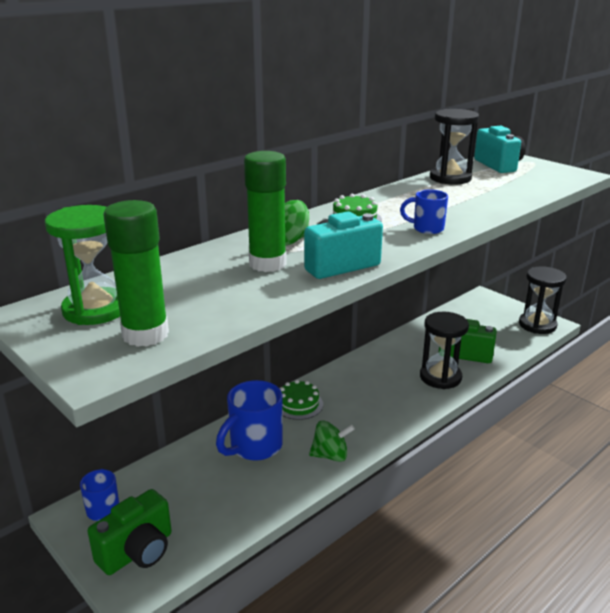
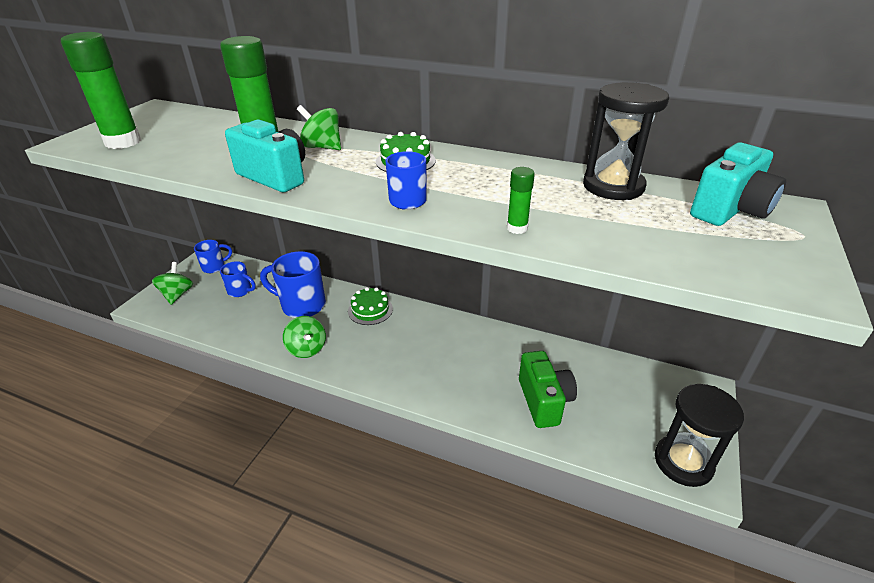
camera: 65 degrees right, 10 degrees up
green hourglass [45,205,120,325] -> none
green camera [87,489,172,575] -> green spinning top [152,262,193,305]
black hourglass [420,312,469,389] -> none
none -> blue mug [220,261,256,297]
none -> green glue stick [507,167,535,234]

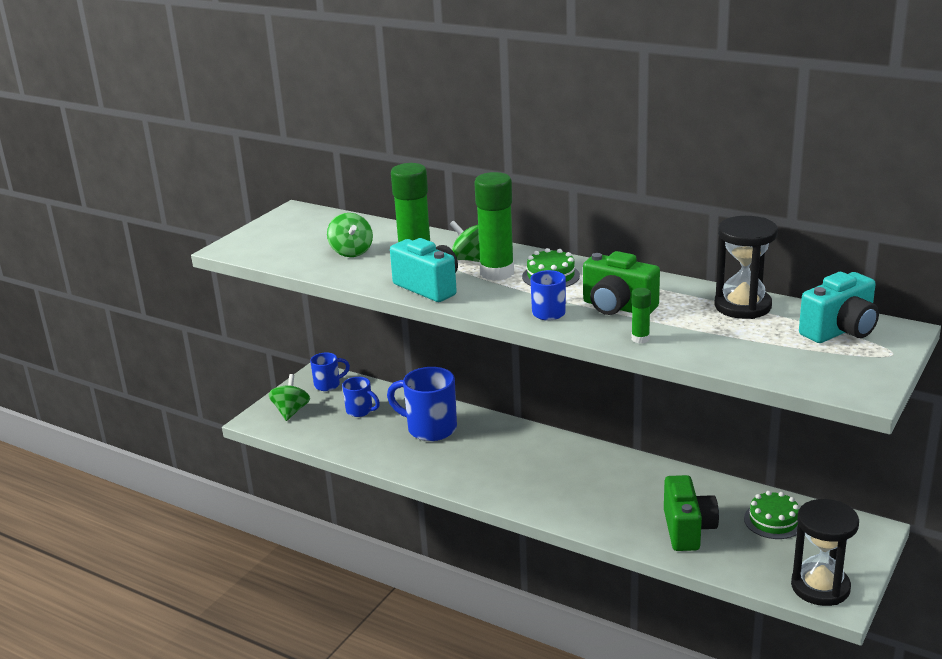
camera: 10 degrees right, 10 degrees down
green glue stick [61,32,141,149] -> green glue stick moved to [474,172,514,281]
green spinning top [283,316,326,358] -> green spinning top moved to [327,213,373,257]
green cake [348,287,393,325] -> green cake moved to [744,491,799,539]
none -> green camera [583,251,660,315]

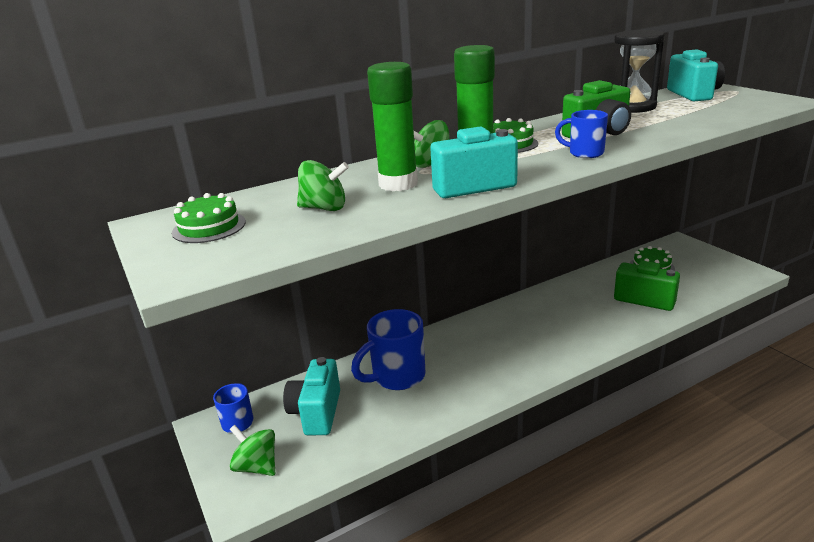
camera: 60 degrees left, 0 degrees up
blue mug [342,377,380,417] -> turquoise camera [283,357,340,435]
green glue stick [632,288,651,344] -> none
black hourglass [791,499,859,606] -> none
none -> green cake [172,193,246,243]

